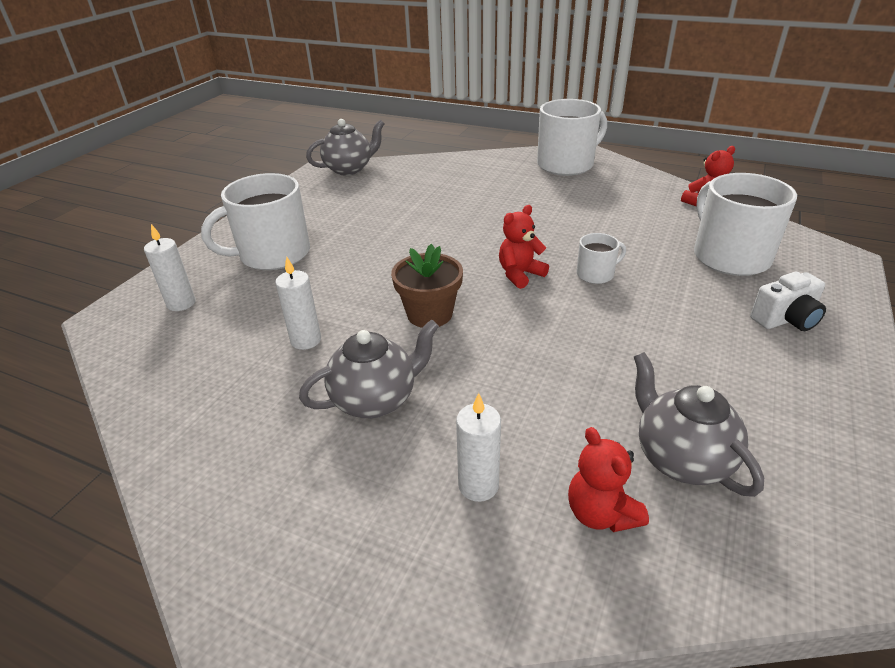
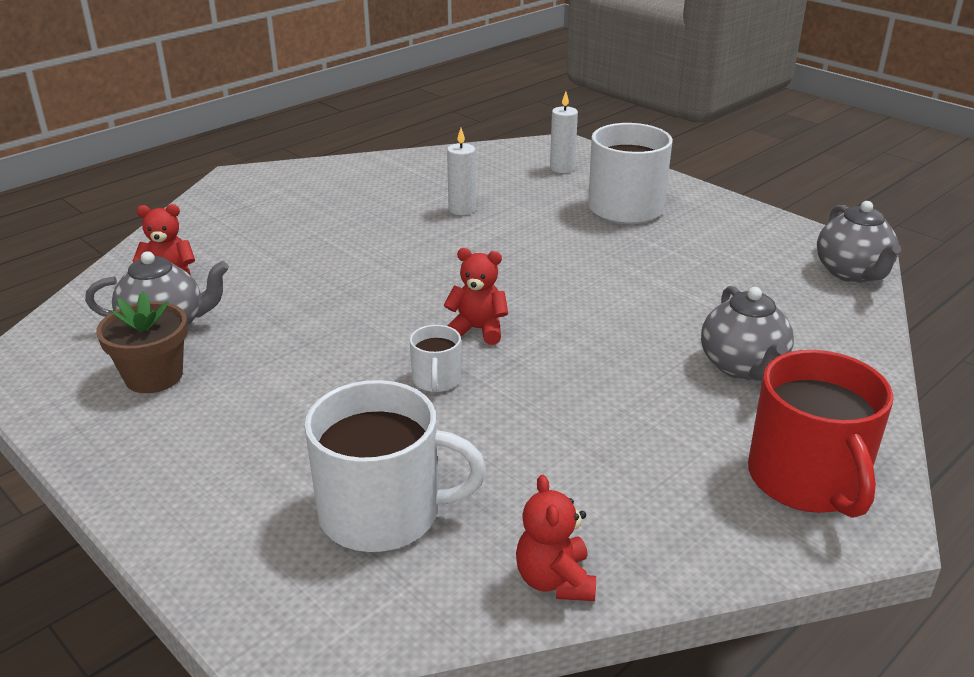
camera: 110 degrees right, 5 degrees down
grey teapot [299,319,439,418] -> grey teapot moved to [701,286,794,381]
brown flower pot [391,244,463,328] -> brown flower pot moved to [96,291,188,393]
white candle [456,393,501,502] -> none
red teddy bear [499,205,549,289] -> red teddy bear turned 60 degrees counterclockwise [444,248,508,345]
white mug [537,99,607,176] -> red mug [748,350,893,518]
white camera [750,272,826,331] -> none

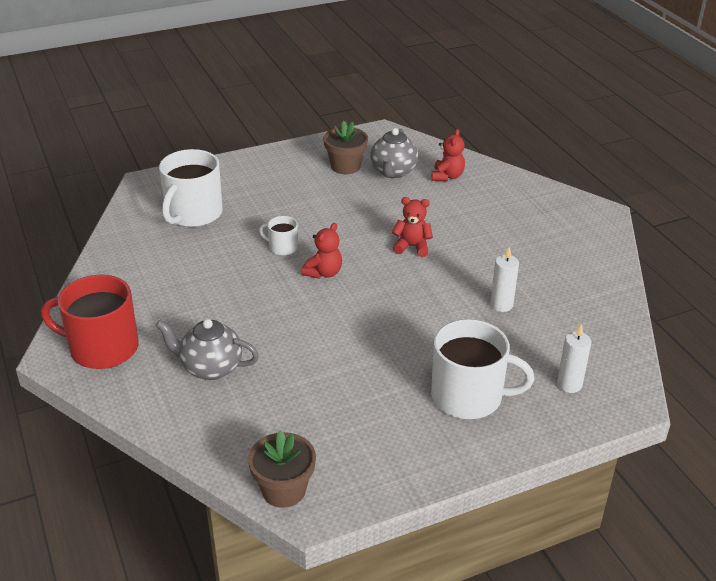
camera: 110 degrees right, 5 degrees up
red teddy bear [516,475,596,601] -> red teddy bear moved to [392,197,433,257]
grey teapot [817,201,901,283] -> brown flower pot [248,430,316,508]

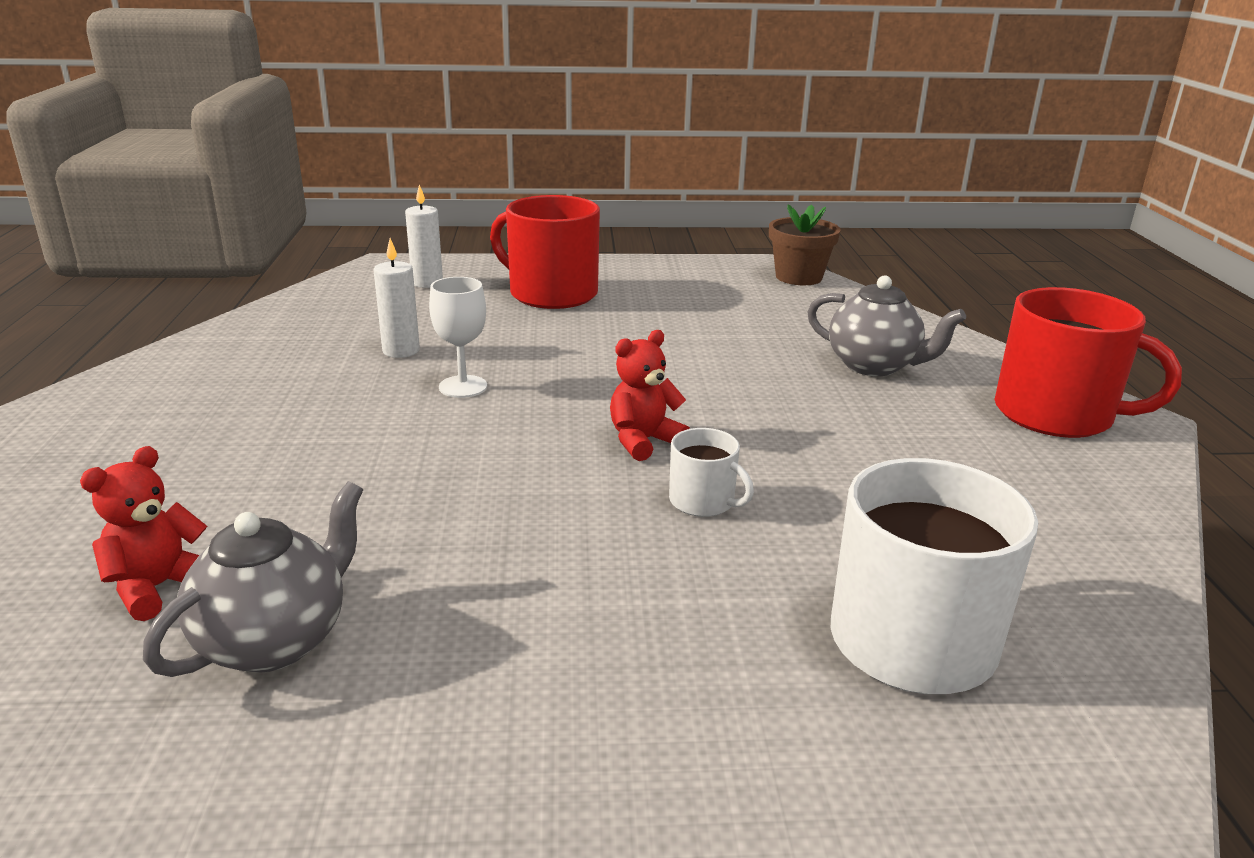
camera: 160 degrees left, 10 degrees down
brown flower pot [323,121,368,174] -> none
red teddy bear [392,197,433,257] -> none
white mug [431,319,534,419] -> red mug [490,195,600,309]
none -> white goblet [429,277,487,398]

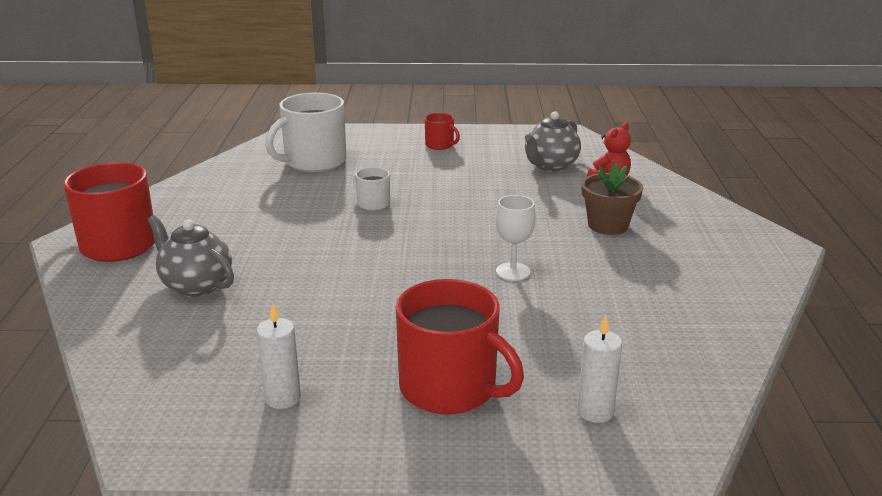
camera: 175 degrees left, 0 degrees up
white candle [373,238,420,358] -> white candle moved to [257,303,301,409]
red teddy bear [610,330,690,461] -> none
brown flower pot [769,204,841,285] -> brown flower pot moved to [581,163,643,235]
none -> red mug [425,113,460,150]

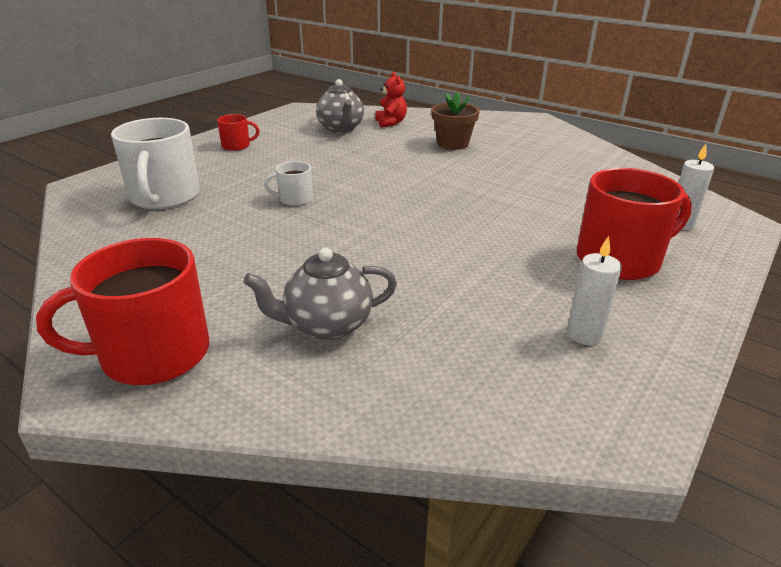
camera: 55 degrees left, 5 degrees up
white goblet [496,195,536,281] -> none

